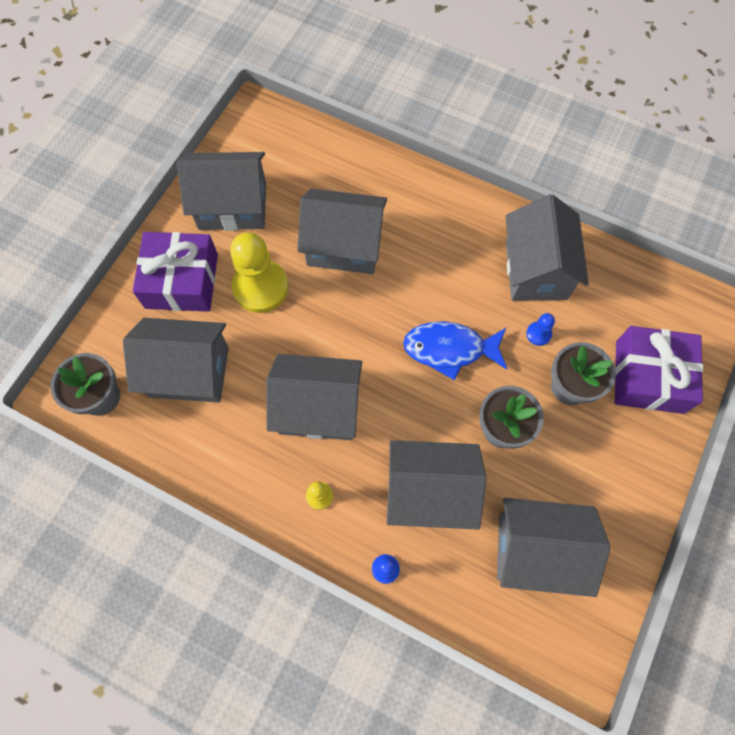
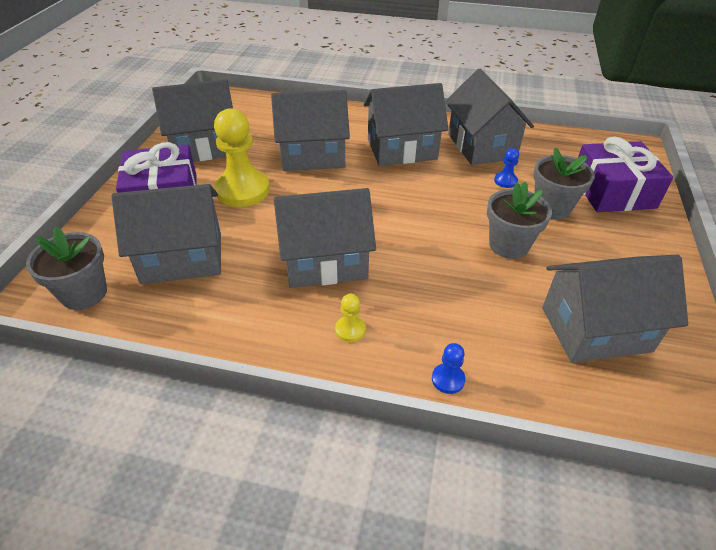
camera: 15 degrees left, 25 degrees down
grey house [387,440,486,530] -> grey house moved to [363,83,448,166]
blue fish [403,321,507,380] -> none

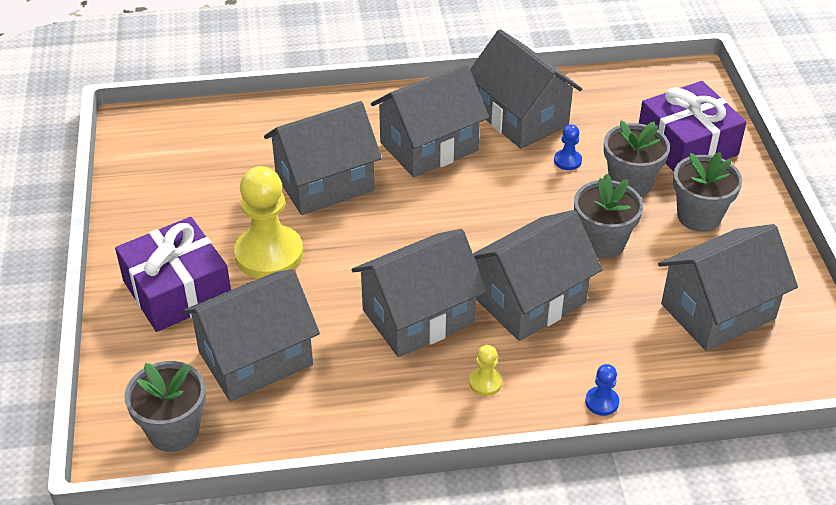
camera: 20 degrees left, 0 degrees up
grey house [152,79,233,162] -> grey house moved to [473,210,602,341]
none -> grey flower pot [673,152,742,232]

